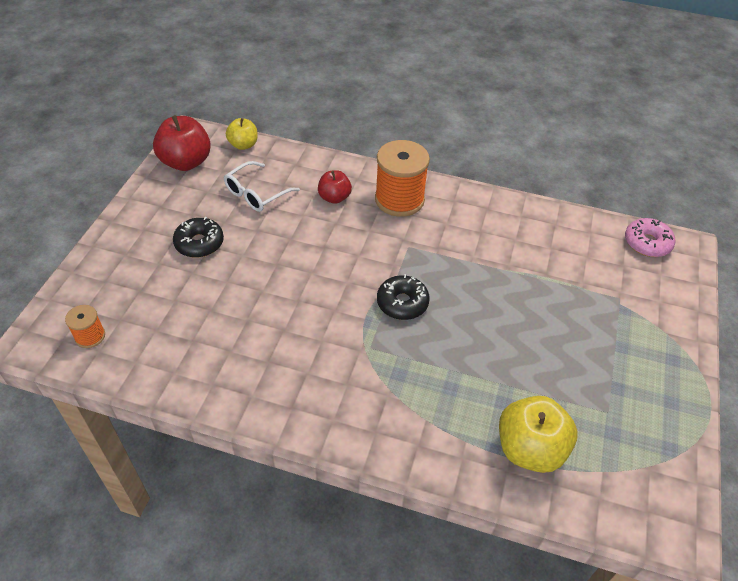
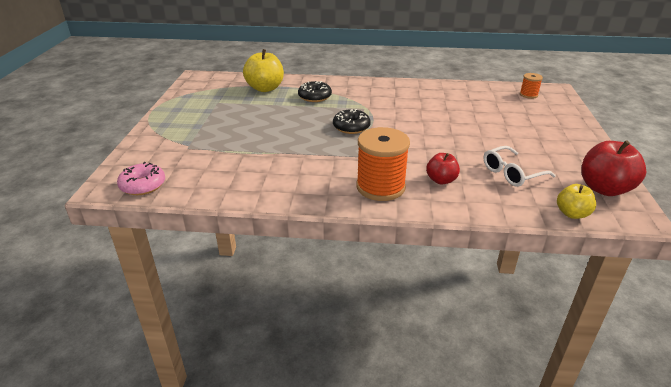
camera: 170 degrees right, 15 degrees down
black donut [173,217,224,258] -> black donut moved to [298,81,332,102]
white glasses [224,161,300,212] -> white glasses turned 150 degrees counterclockwise [484,146,556,187]

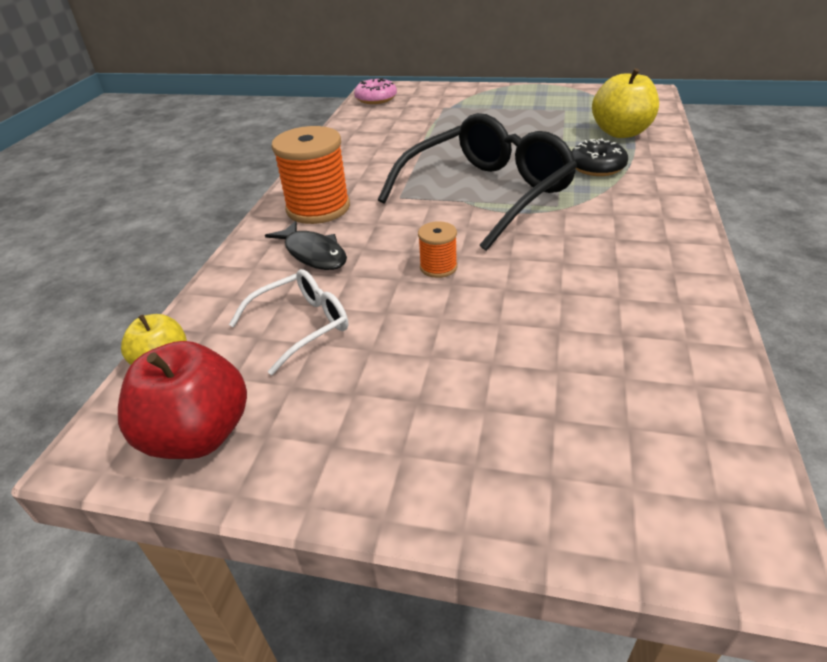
camera: 100 degrees right, 5 degrees up
black donut [333,109,371,134] -> black glasses [378,113,577,251]
red apple [426,153,460,185] -> black fish [265,221,347,270]
white glasses [484,146,556,187] -> white glasses turned 75 degrees clockwise [229,269,348,375]
orange spool [520,73,543,99] -> orange spool moved to [418,221,457,278]

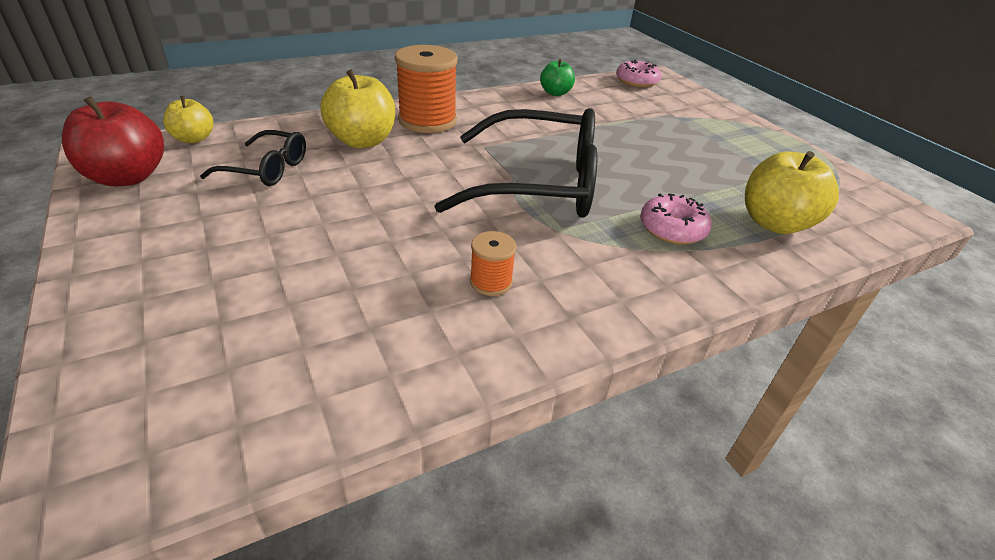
camera: 45 degrees right, 0 degrees up
white glasses [229,269,348,375] -> black glasses [200,130,306,186]
black fish [265,221,347,270] -> yellow apple [321,70,395,148]
orange spool [418,221,457,278] -> orange spool moved to [470,231,516,296]
black donut [572,138,628,176] -> pink donut [640,193,712,244]
none -> green apple [540,59,575,96]

